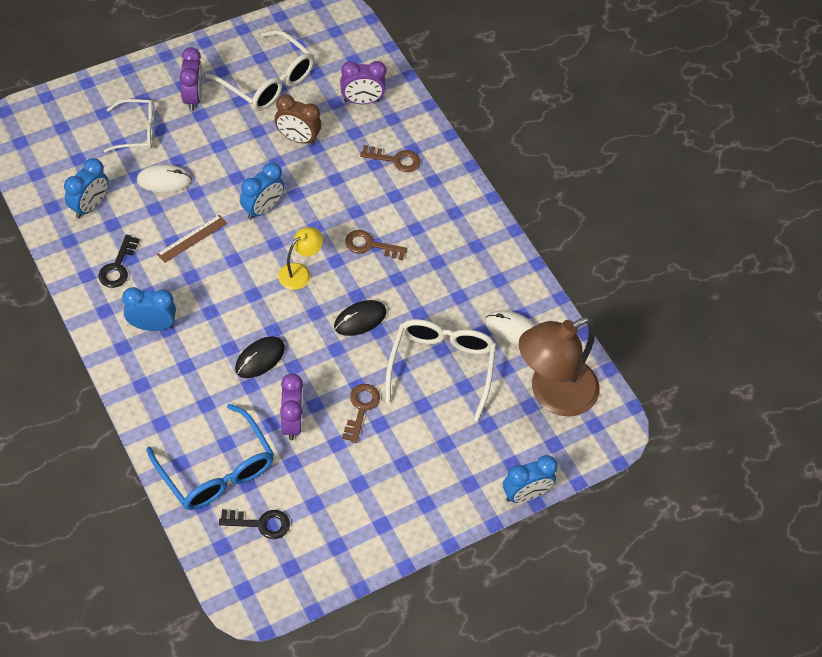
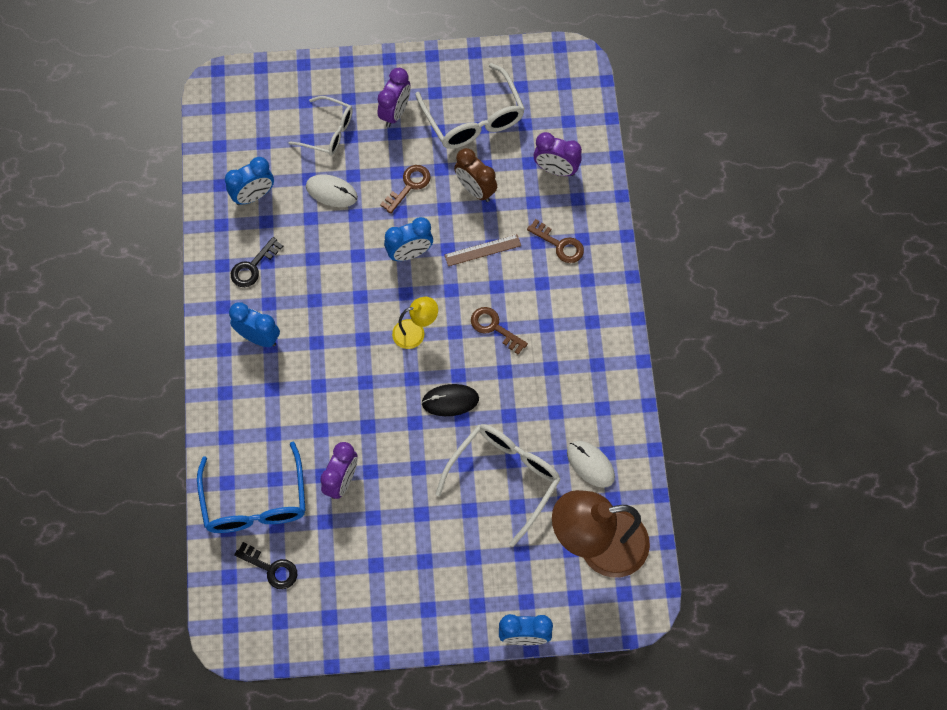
camera: 30 degrees right, 10 degrees up
brown ruler [157,215,227,263] -> brown ruler moved to [444,234,521,266]
black mouse [235,336,285,378] -> none
brown key [342,384,380,443] -> brown key moved to [380,165,431,214]

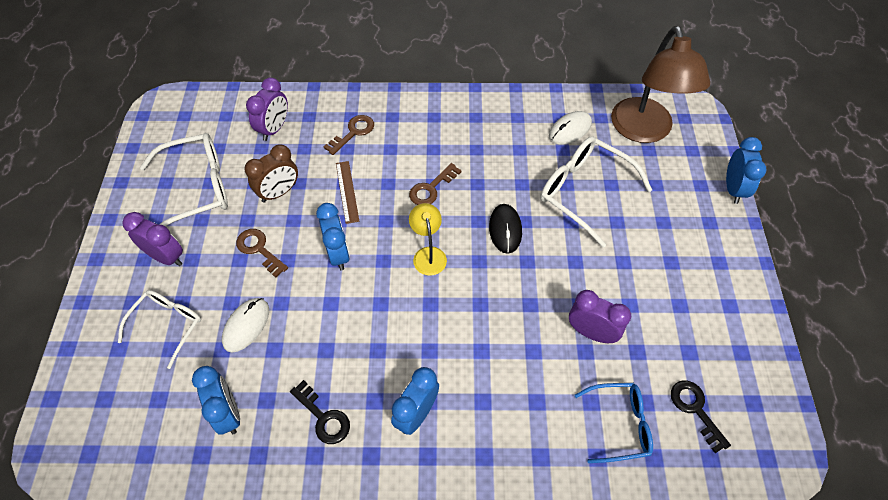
camera: 85 degrees left, 10 degrees down
blue glasses [197,442,306,533] -> blue glasses [574,383,653,463], size x0.64
black key [234,542,297,589] -> black key turned 60 degrees counterclockwise [671,381,731,453]

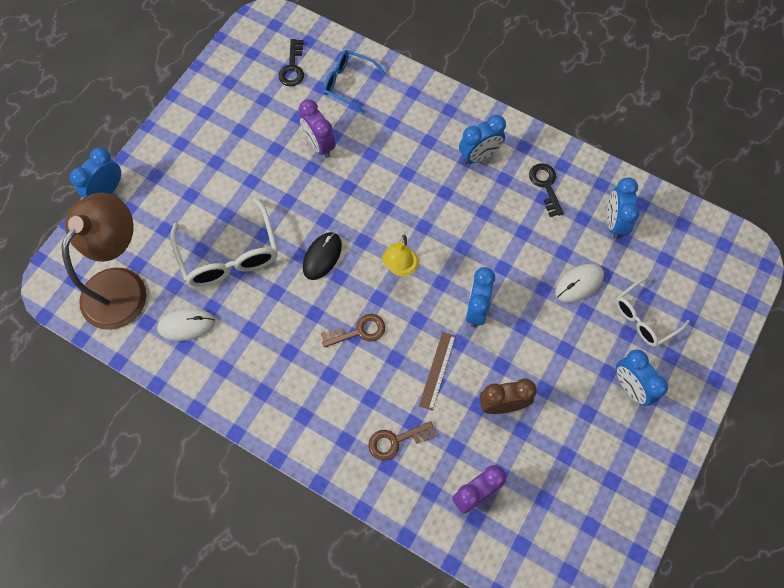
camera: 150 degrees left, 10 degrees up
purple clock [122,212,183,266] -> blue clock [616,350,668,406]
white glasses [140,133,228,227] -> none
brown key [236,229,288,277] -> none

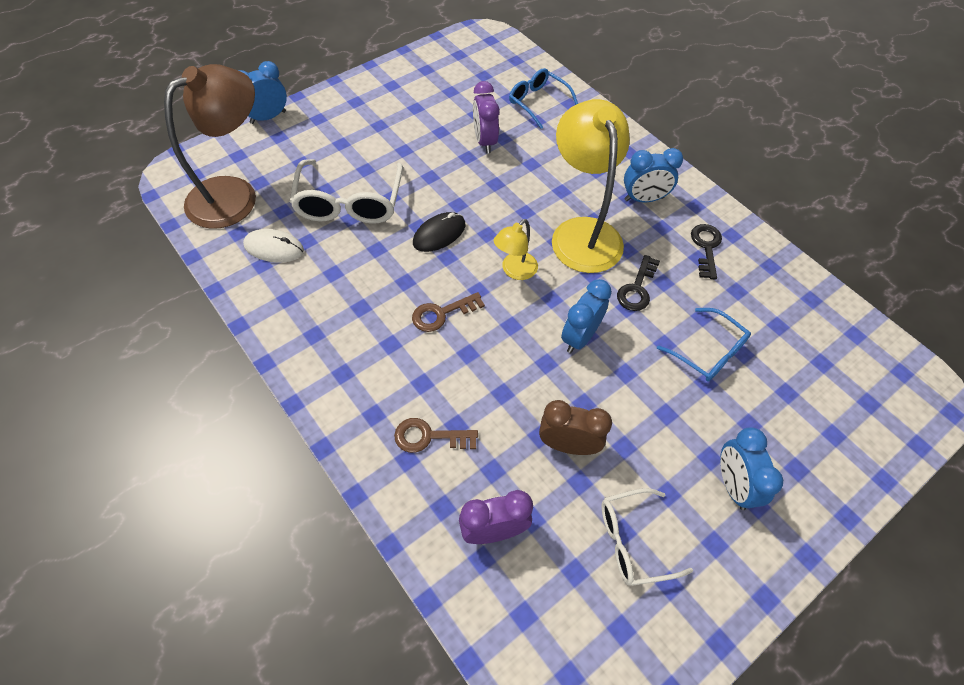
camera: 20 degrees right, 10 degrees down
black key [279,39,304,86] -> black key moved to [617,255,660,311]
brown key [321,314,385,348] -> brown key turned 150 degrees clockwise [412,292,485,332]
brown ruler [419,332,456,411] -> none
white mouse [555,264,604,303] -> blue glasses [657,308,751,381]
blue clock [607,177,640,239] -> none
white glasses [616,278,690,347] -> white glasses moved to [602,488,693,586]
none -> yellow lamp [552,99,630,273]

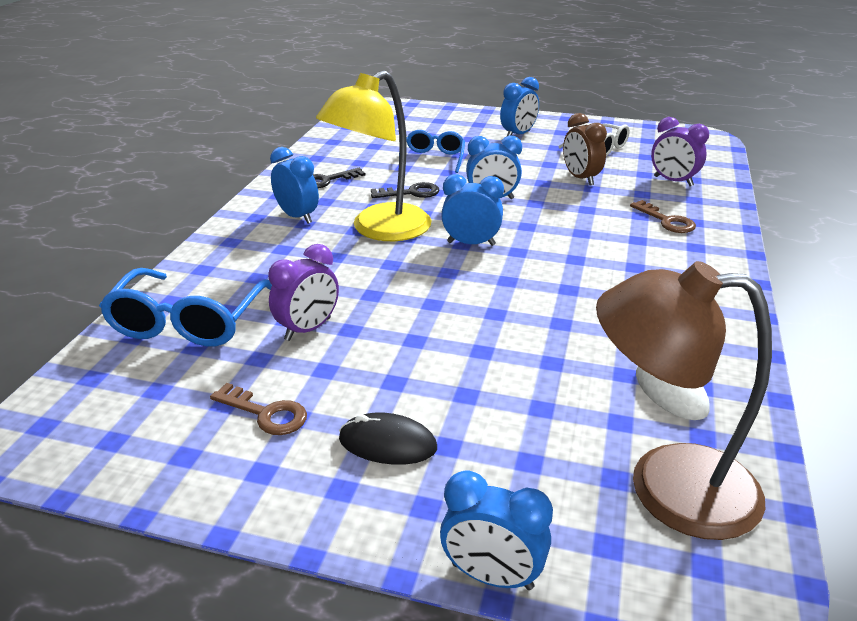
camera: 125 degrees left, 25 degrees down
white glasses [290,159,403,224] -> none
brown key [412,292,485,332] -> brown key moved to [210,383,307,435]
black mouse [413,212,466,252] -> black mouse moved to [339,413,437,465]
yellow lamp [494,219,538,280] -> blue clock [441,174,504,246]
blue glasses [509,68,578,129] -> blue glasses [99,268,272,346], size x1.57

